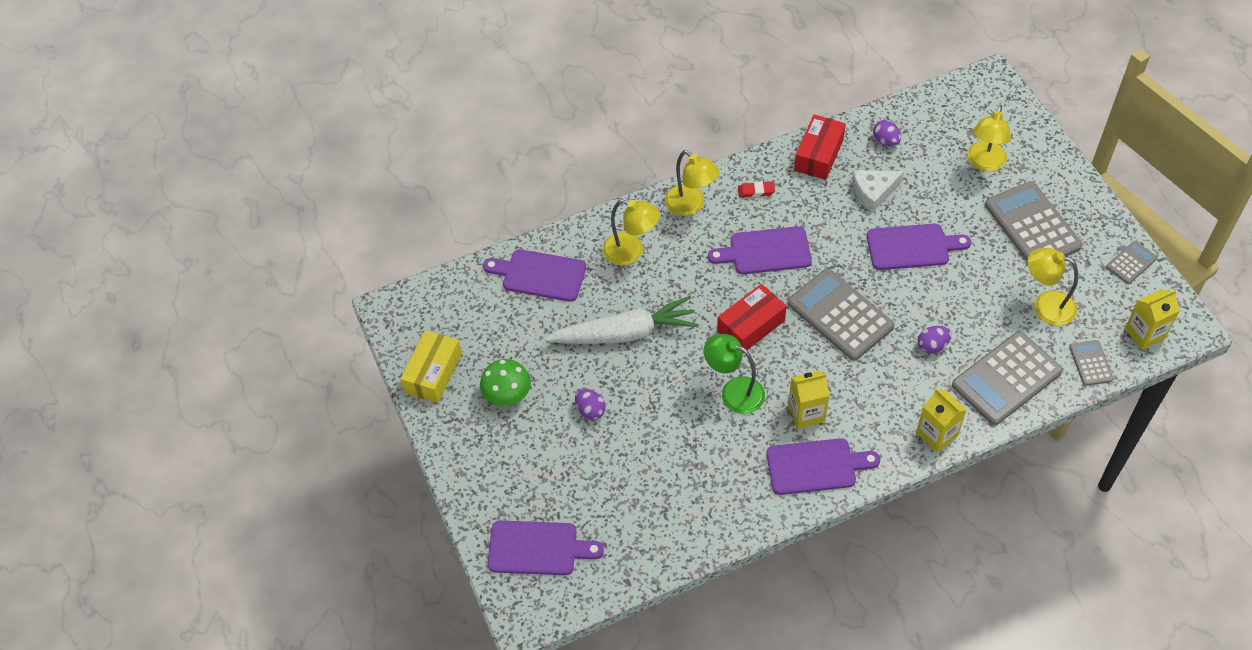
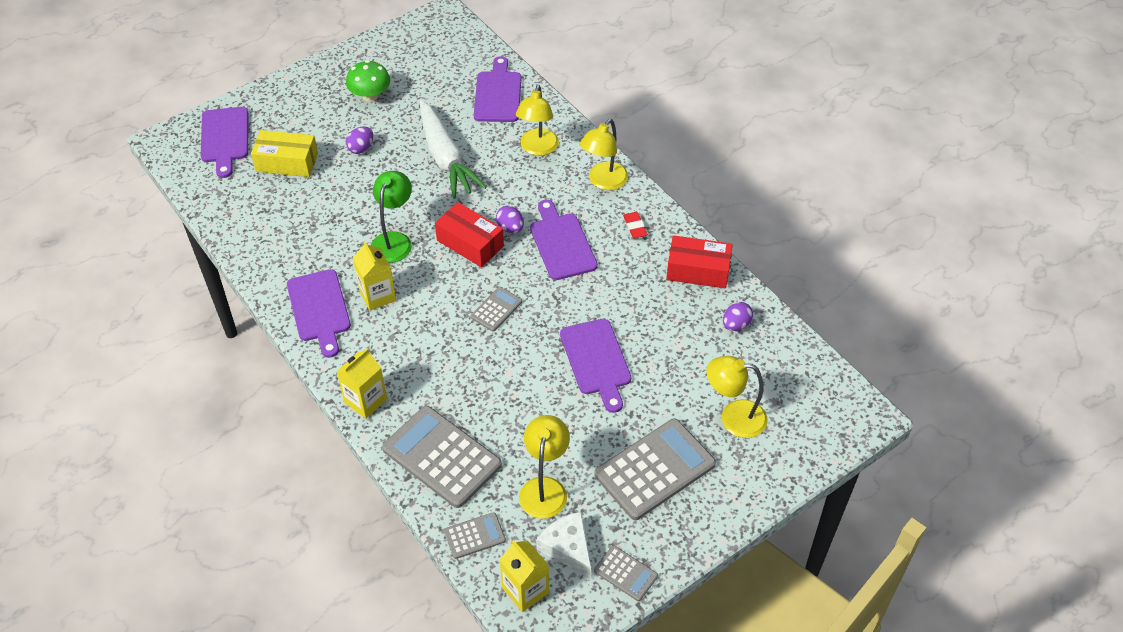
camera: 75 degrees right, 5 degrees down
yellow box [400,330,462,403] -> yellow box moved to [251,130,318,177]
grey calculator [788,269,895,361] -> grey calculator [471,287,522,332], size x0.49
white cheese [852,170,904,213] -> white cheese moved to [536,512,591,577]
purple egg [918,326,951,353] -> purple egg moved to [496,206,524,233]

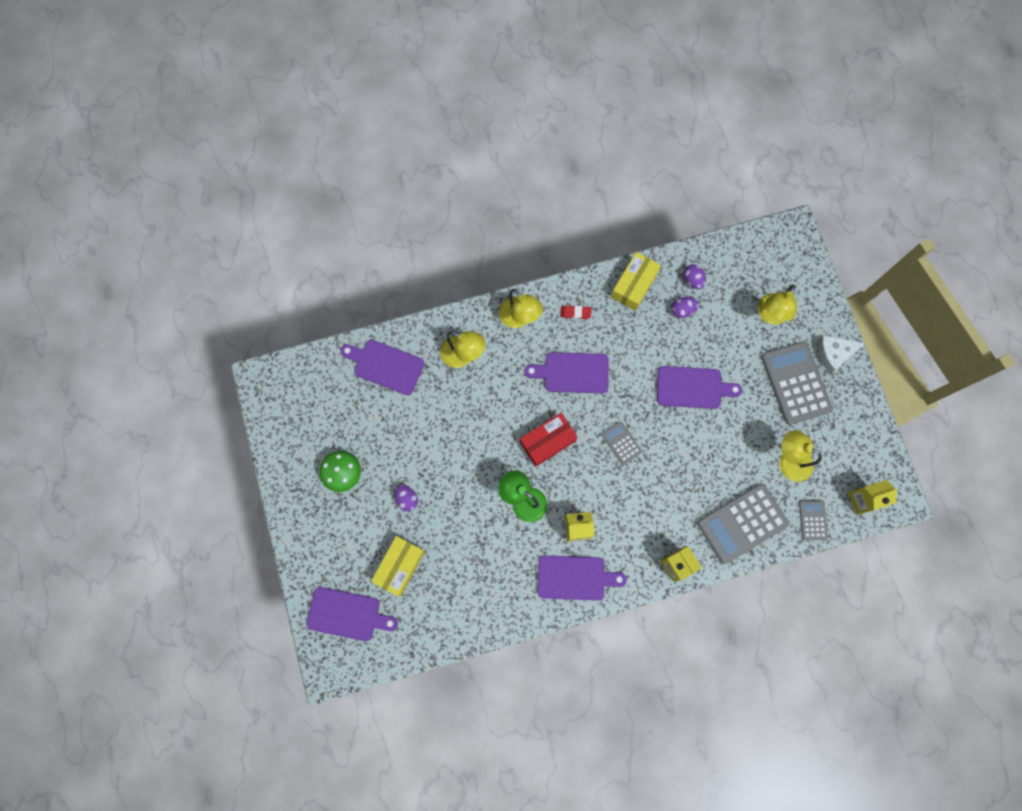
camera: 70 degrees left, 25 degrees up
white carrot [420,100,487,199] -> none
purple egg [496,206,524,233] -> purple egg moved to [671,297,699,318]
white cheese [536,512,591,577] -> white cheese moved to [818,335,865,373]
grey calculator [594,545,658,601] -> none
red box [666,235,733,288] -> yellow box [611,252,661,311]

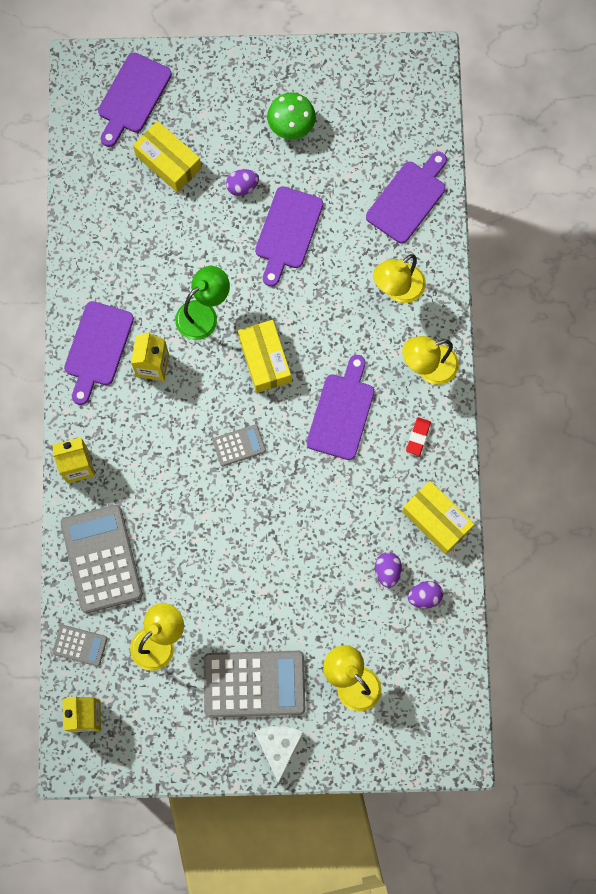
camera: 105 degrees right, 0 degrees up
red box [520,413,578,467] -> yellow box [238,320,291,393]
purple cutting board [657,366,742,409] -> purple cutting board moved to [255,186,323,287]

